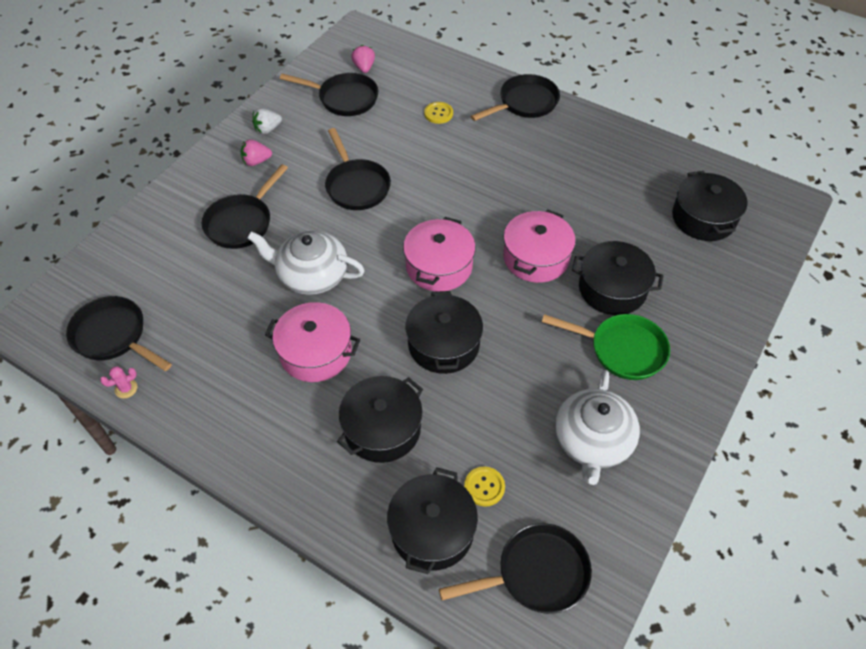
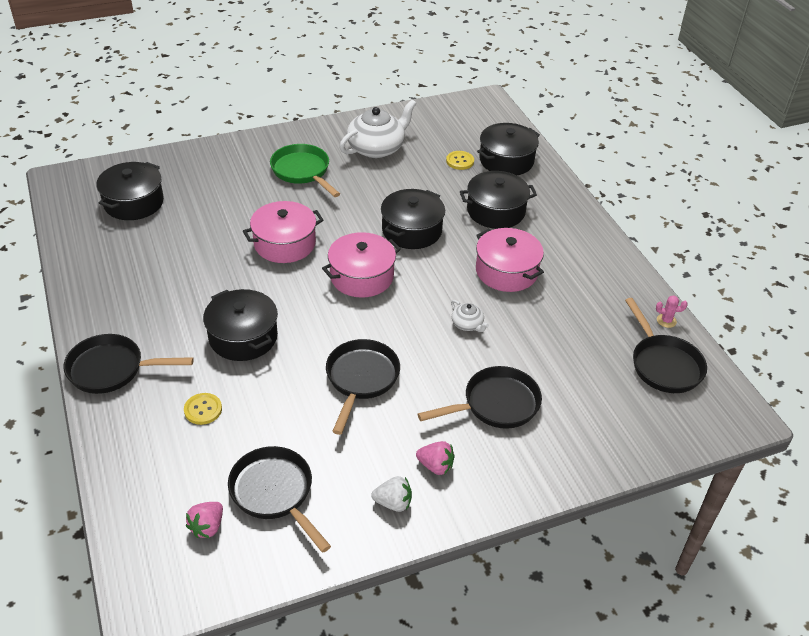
camera: 145 degrees left, 10 degrees down
white teapot [247,231,365,295] -> white teapot [451,300,489,332], size x0.46
black pan [439,523,592,614] -> none
black pot [572,241,663,315] -> black pot moved to [203,289,278,361]

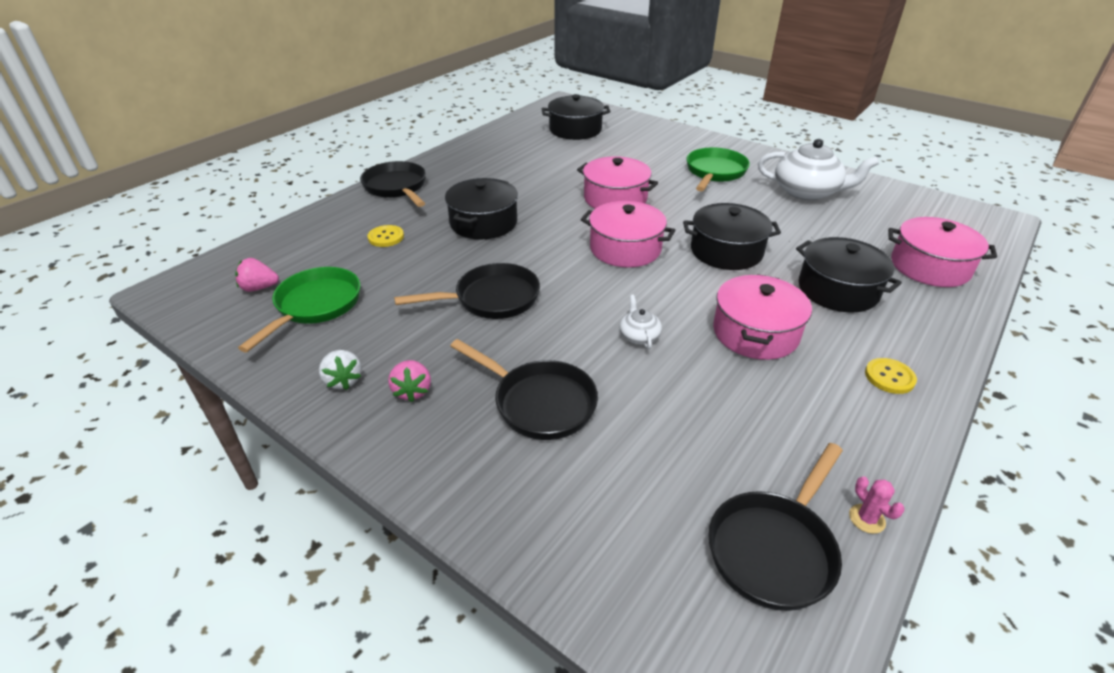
camera: 60 degrees right, 5 degrees down
black pan [228,446,331,553] -> green pan [238,267,360,352]
yellow button [446,151,474,170] -> yellow button moved to [865,358,917,394]
white teapot [451,300,489,332] -> white teapot turned 150 degrees clockwise [620,295,662,349]
black pot [477,123,540,175] -> pink pot [888,217,997,287]

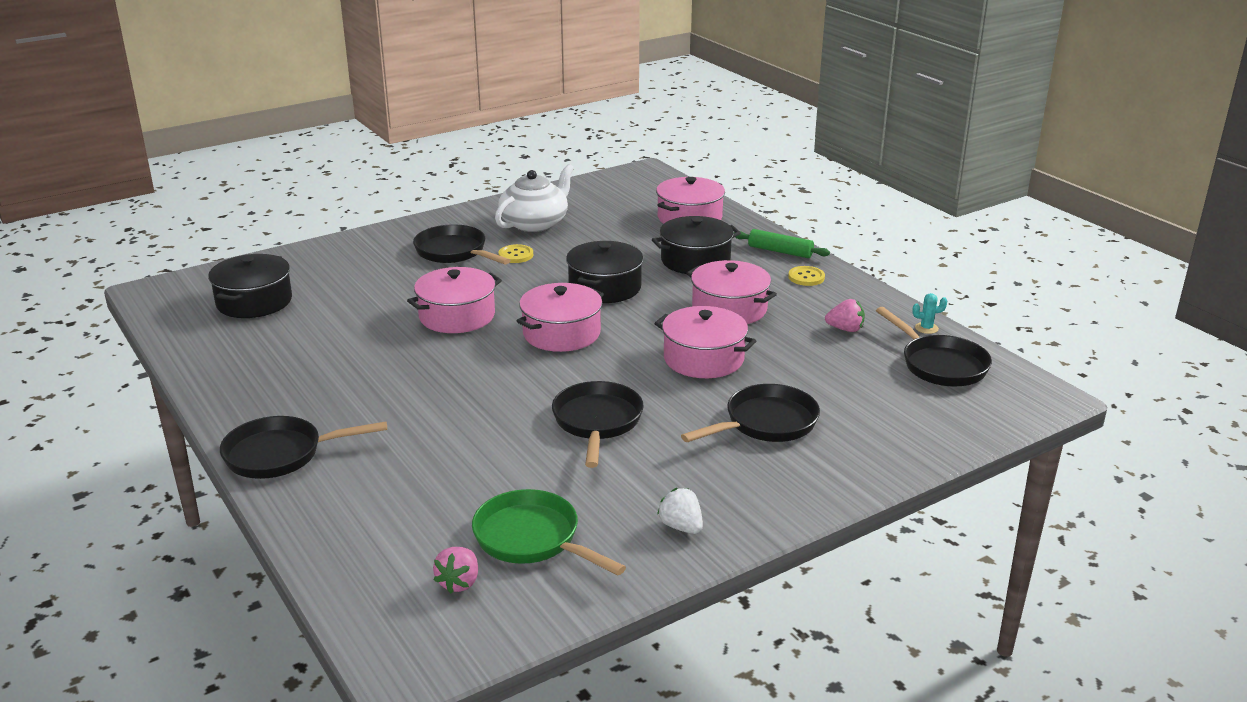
camera: 70 degrees left, 10 degrees down
white strawberry [319,350,362,390] -> white strawberry turned 120 degrees counterclockwise [657,488,703,534]
yellow button [368,225,404,247] -> yellow button moved to [498,244,533,263]
pink strawberry [388,360,431,402] -> pink strawberry moved to [825,299,865,332]
black pot [445,178,518,239] -> none
white teapot [620,295,662,349] -> pink pot [655,306,756,378]
green pan [687,147,750,191] -> black pan [413,224,510,264]
pink cactus [849,476,905,534] -> turquoise cactus [912,293,947,334]
none -> green rolling pin [734,229,830,258]

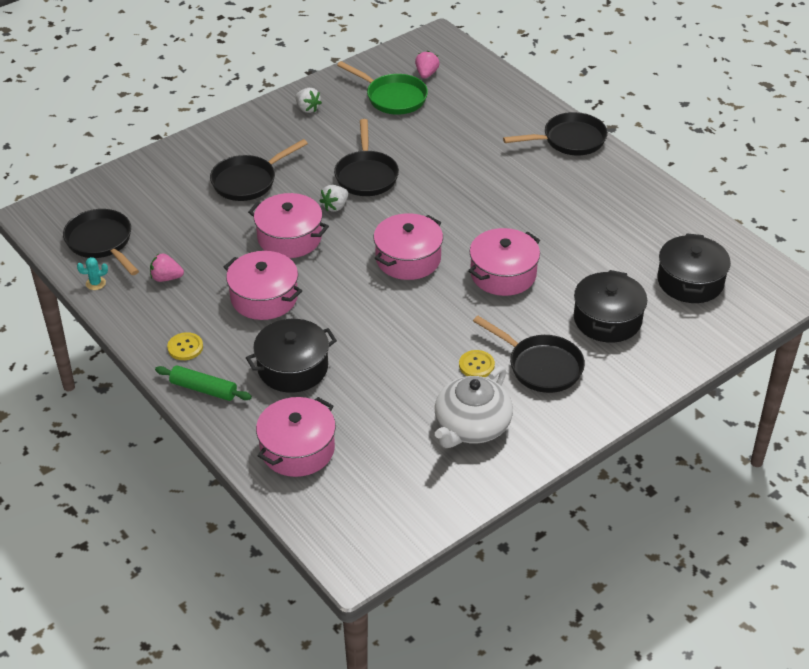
camera: 175 degrees right, 15 degrees up
black pot [566,241,644,303] -> black pot moved to [574,270,647,343]
none -> white strawberry [320,185,348,212]

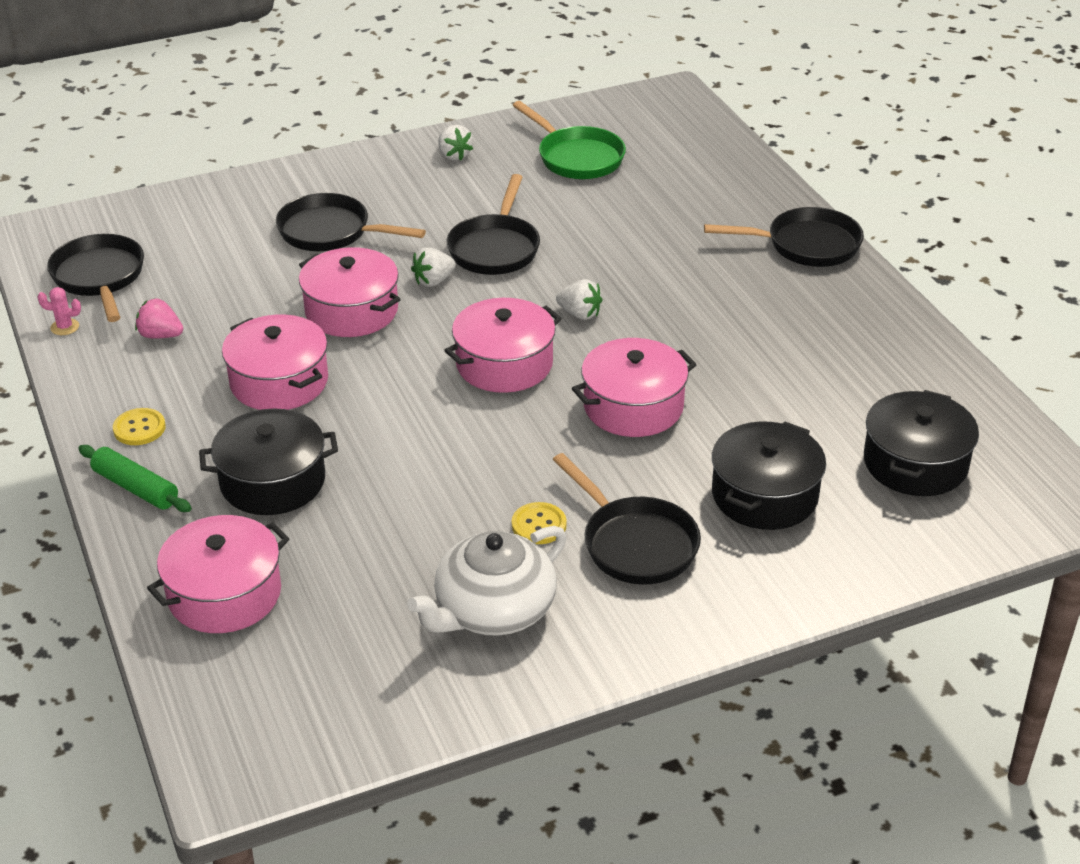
camera: 15 degrees right, 5 degrees down
turquoise cactus [77,257,108,290] -> pink cactus [37,287,81,335]
black pan [210,139,308,201] -> black pan turned 45 degrees clockwise [276,193,426,251]
pink strawberry [415,51,440,79] -> none
none -> white strawberry [556,279,603,320]

